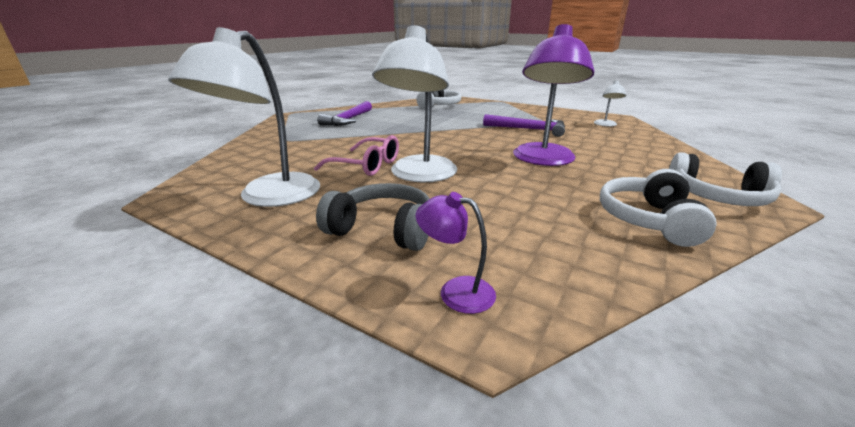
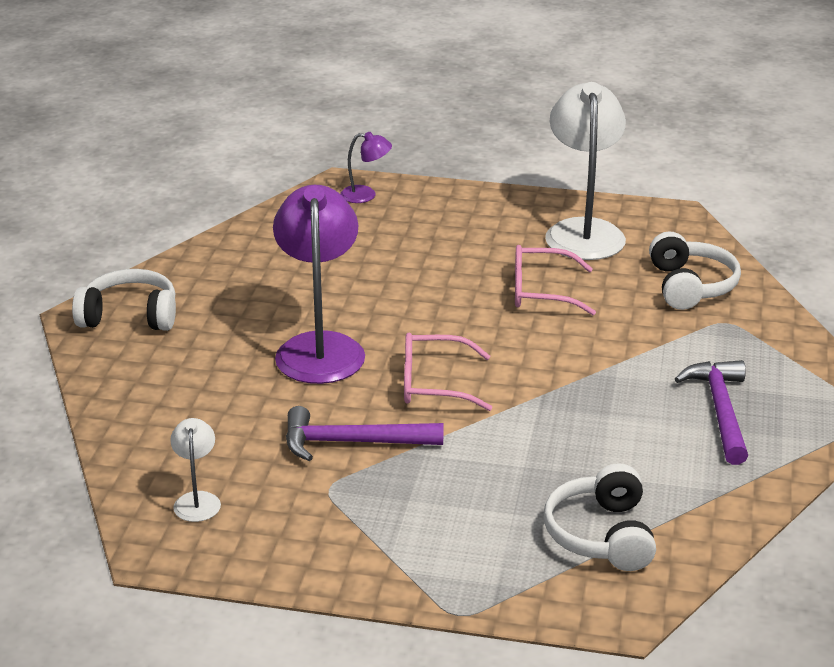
camera: 160 degrees right, 5 degrees up
grey headphones [316,183,430,251] -> none
white lamp [372,25,457,183] -> none
white headphones [600,169,717,247] -> white headphones moved to [649,231,741,310]
none -> pink glasses [404,333,492,411]

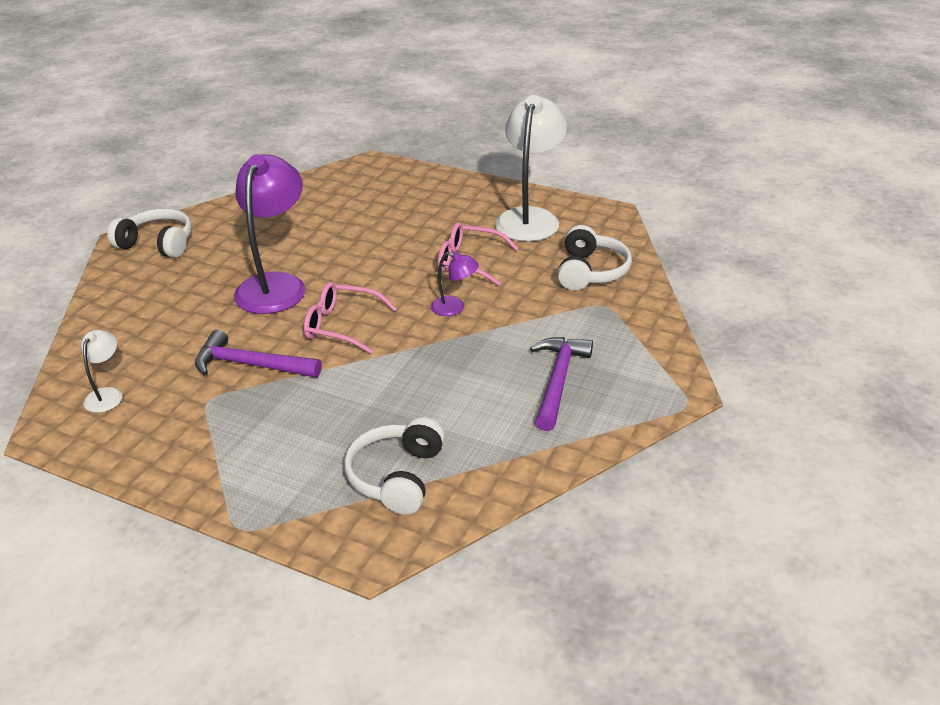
camera: 15 degrees right, 5 degrees up
purple lamp [340,132,392,203] -> purple lamp moved to [431,251,479,316]

